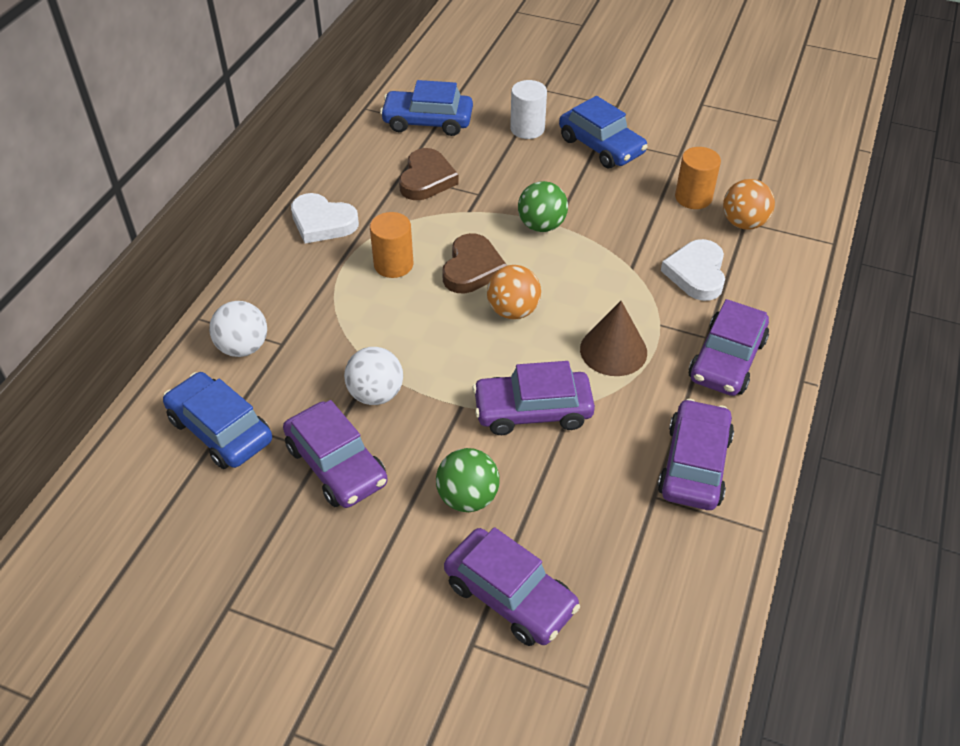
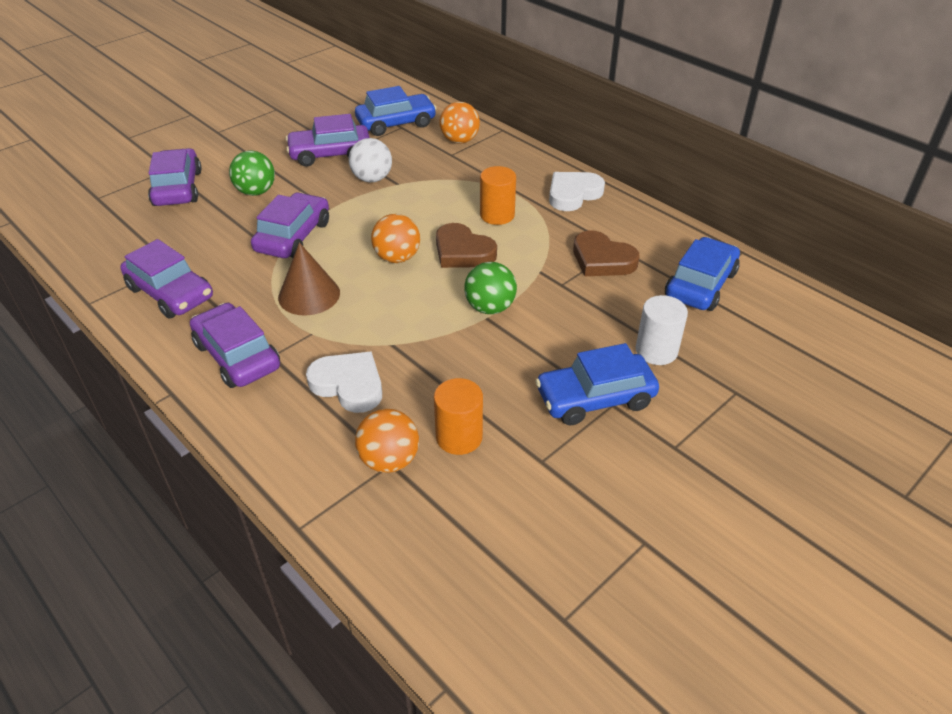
camera: 115 degrees right, 5 degrees down
white ball [209,301,267,357] -> orange ball [440,102,480,144]
purple car [444,527,580,646] -> purple car turned 105 degrees clockwise [148,148,202,206]

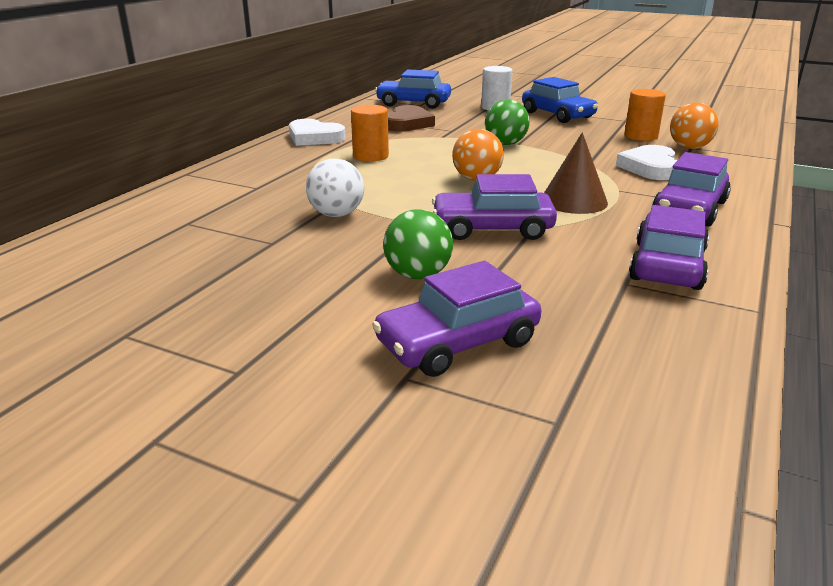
camera: 110 degrees left, 15 degrees down
purple car [286,114,370,166] -> none
blue car [355,86,437,136] -> none
brown heart [436,223,497,268] -> none
orange ball [440,102,480,144] -> none

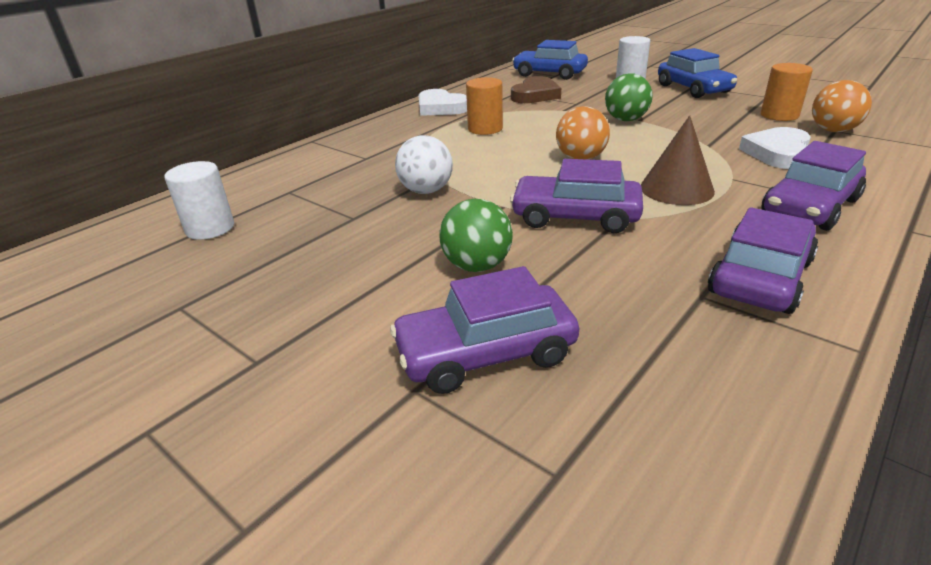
camera: 15 degrees right, 5 degrees up
none -> white cylinder [164,161,234,240]

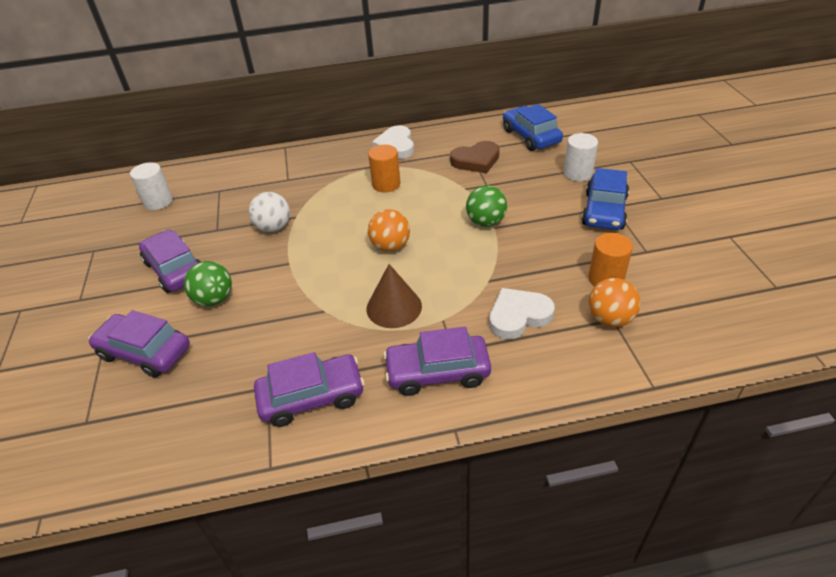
camera: 40 degrees right, 10 degrees up
purple car [510,159,643,233] -> purple car moved to [139,230,201,293]

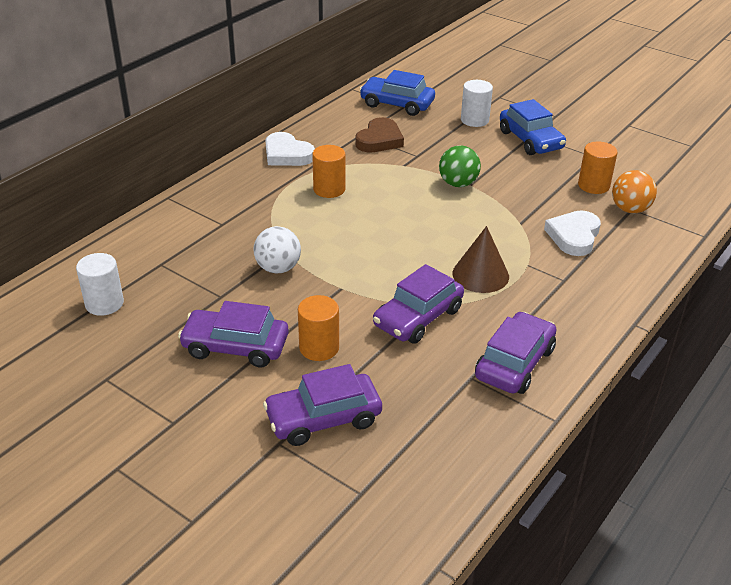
camera: 45 degrees left, 5 degrees down
green ball [184,261,232,306] -> orange cylinder [298,295,339,361]
orange ball [368,209,410,252] -> none
purple car [383,327,491,396] -> purple car moved to [373,264,464,344]

